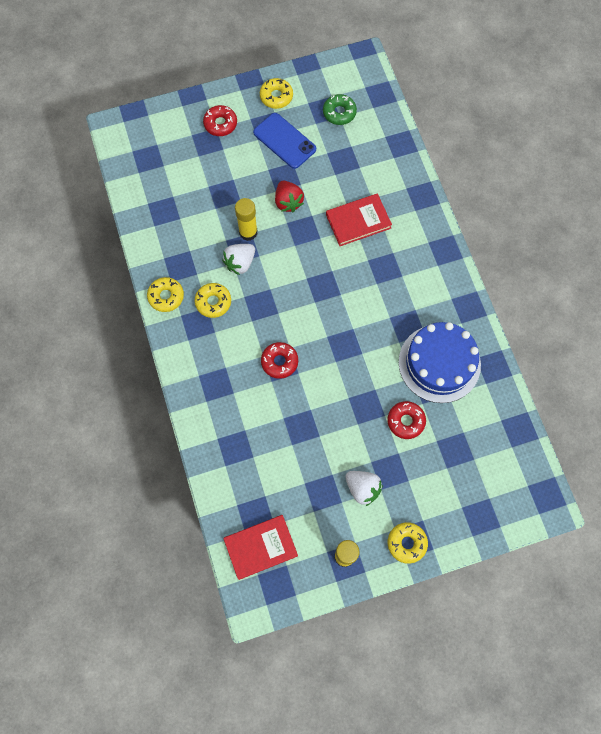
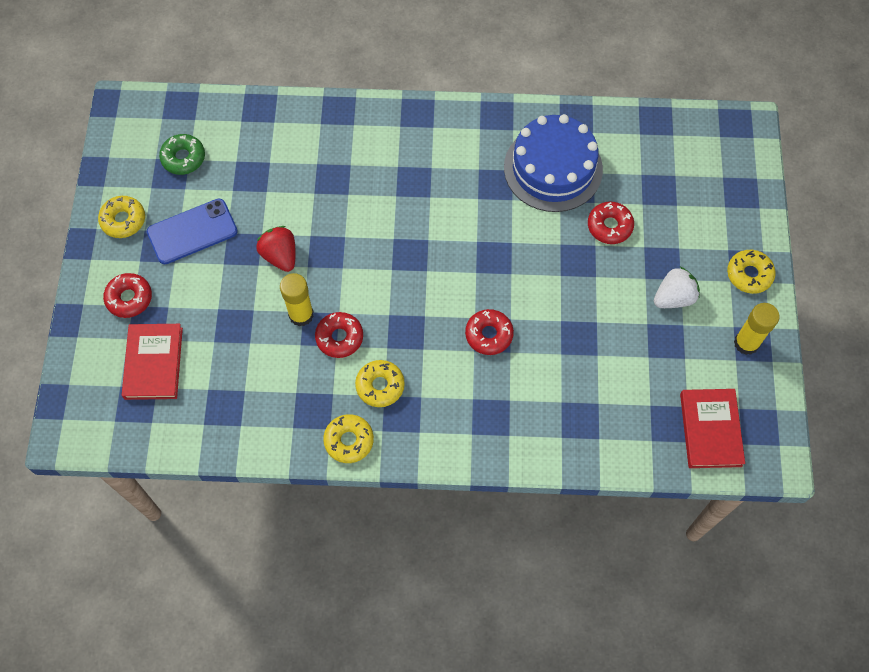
camera: 70 degrees left, 5 degrees down
white strawberry [222,244,255,275] -> red donut [315,312,363,358]
red strawberry [275,180,304,212] -> red strawberry turned 120 degrees counterclockwise [256,226,296,272]
red book [326,193,392,246] -> red book moved to [122,324,183,400]

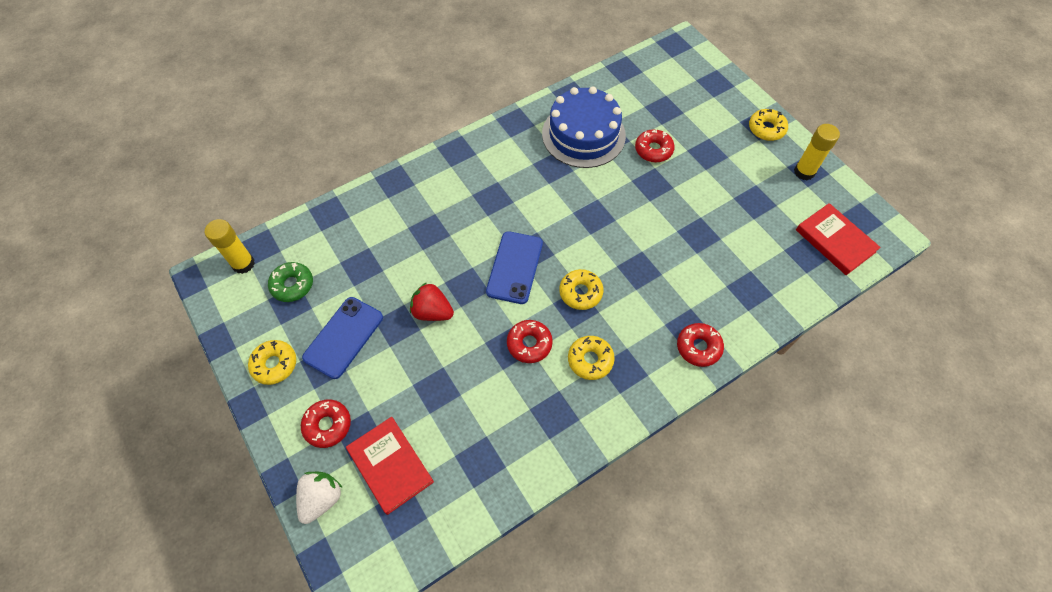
camera: 35 degrees left, 5 degrees down
yellow glue stick [280,273,314,326] -> yellow glue stick moved to [205,219,255,274]
yellow donut [323,414,374,463] -> yellow donut moved to [559,269,603,310]
red donut [465,309,514,355] -> red donut moved to [677,323,724,367]
white strawberry [654,267,700,308] -> white strawberry moved to [296,471,343,524]
none -> blue phone [486,231,543,304]

